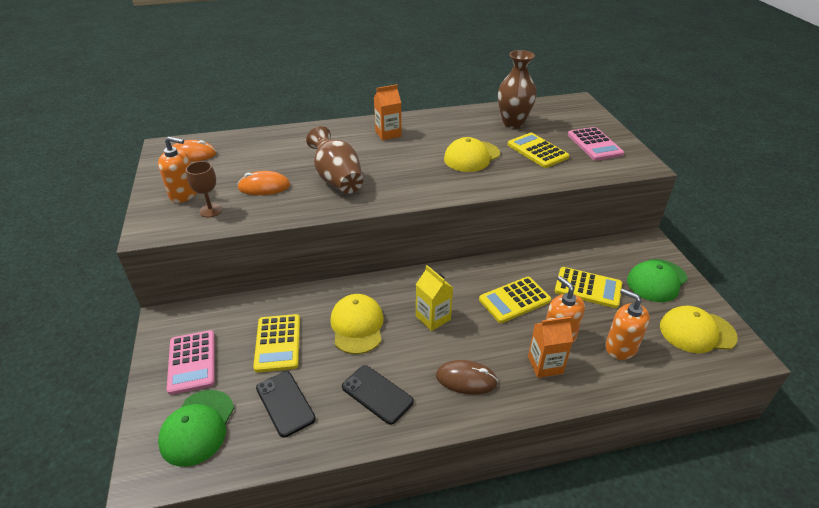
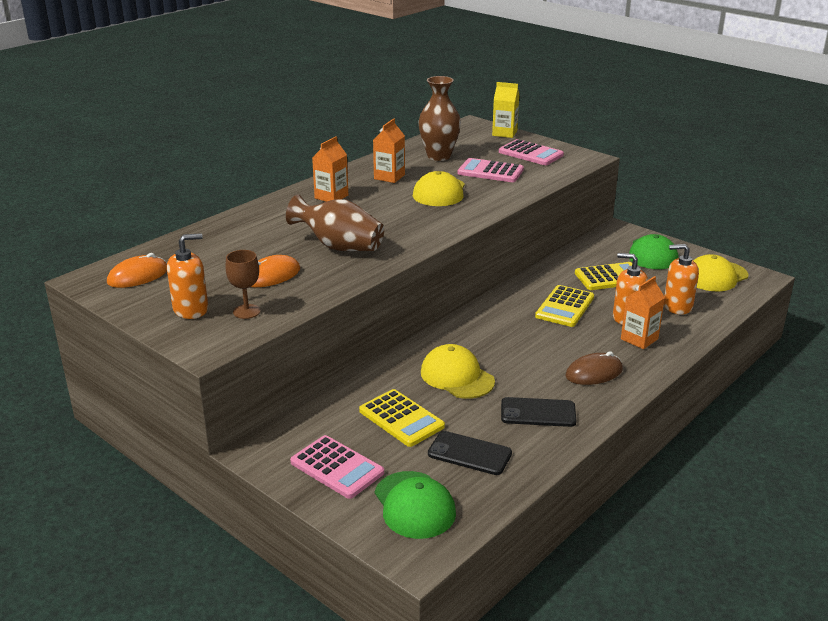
camera: 35 degrees left, 10 degrees down
yellow carton [416,265,453,331] -> yellow carton moved to [492,82,519,138]
yellow calculator [508,133,569,168] -> pink calculator [458,158,524,182]
none -> orange carton [373,118,405,183]

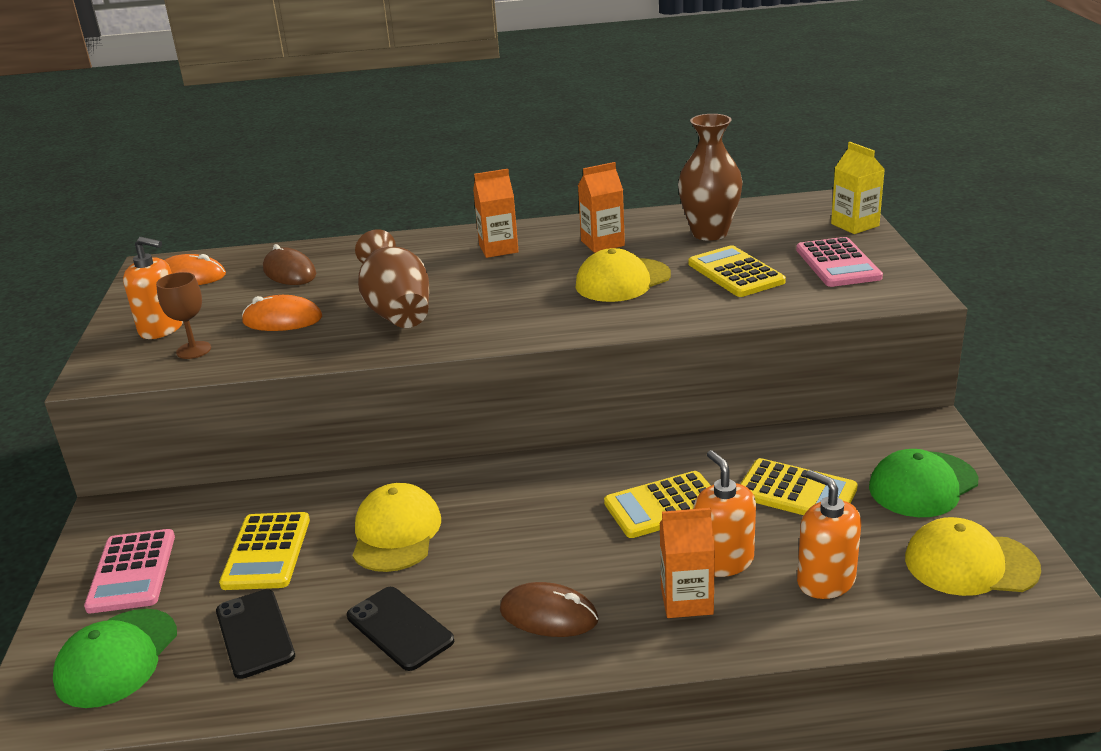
camera: 45 degrees right, 0 degrees up
pink calculator [458,158,524,182] -> yellow calculator [688,245,786,297]
none -> brown mouse [263,244,316,285]

